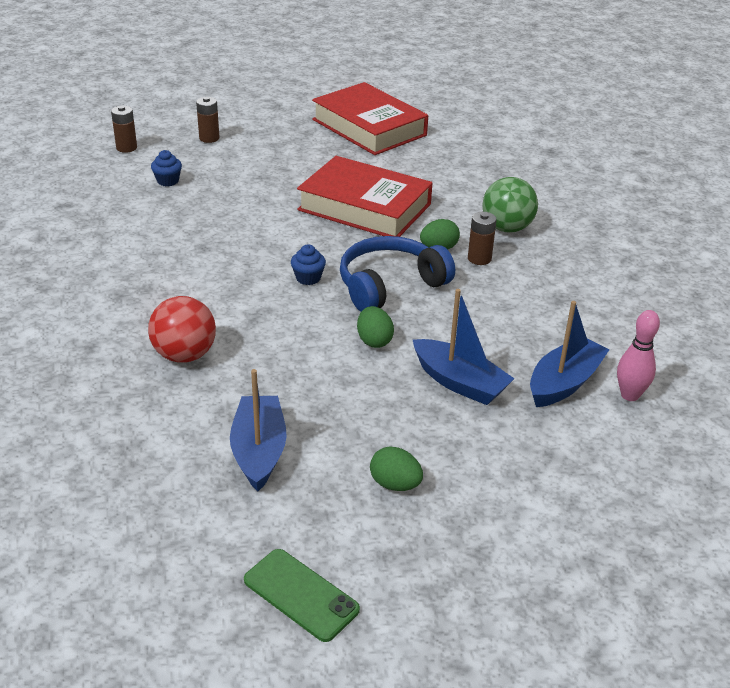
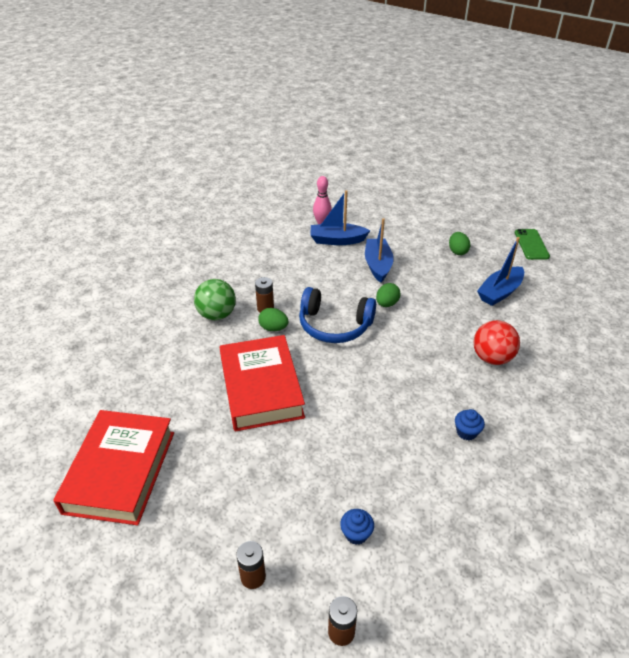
camera: 130 degrees left, 5 degrees up
blue cupcake [291,244,326,285] -> blue cupcake moved to [455,409,485,440]

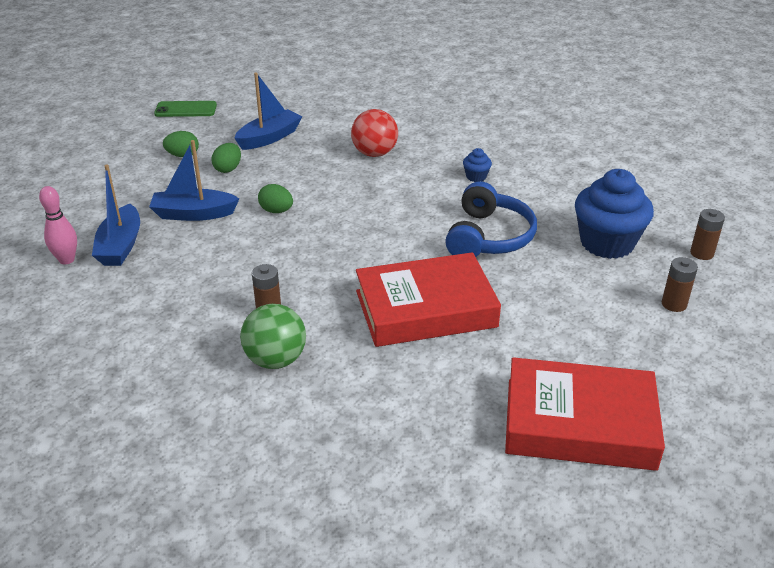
camera: 90 degrees left, 5 degrees down
green egg [258,308,289,331] -> green egg moved to [211,143,241,173]
blue headphones [299,287,376,343] -> blue headphones moved to [445,181,537,257]
blue cupcake [340,509,374,545] -> blue cupcake [575,169,654,259], size x2.36
blue boat [477,237,524,306] -> blue boat turned 90 degrees counterclockwise [234,73,302,150]

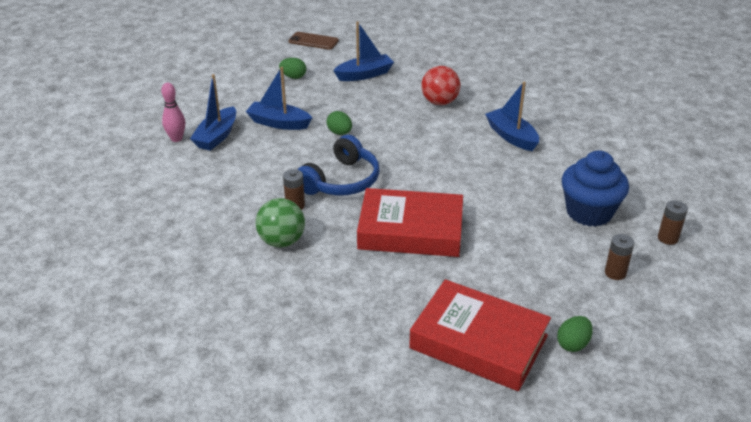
camera: 20 degrees right, 0 degrees up
green phone [154,101,217,117] -> brown phone [289,32,339,50]
green egg [211,143,241,173] -> green egg moved to [557,316,593,352]
blue headphones [445,181,537,257] -> blue headphones moved to [297,135,379,195]
blue cupcake [463,148,492,182] -> blue boat [485,82,539,151]

